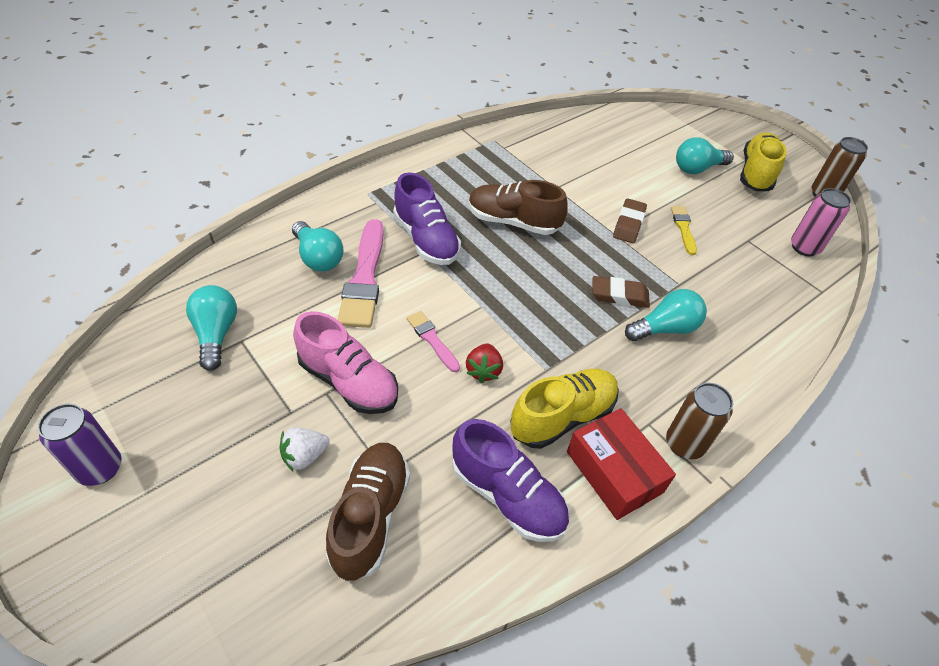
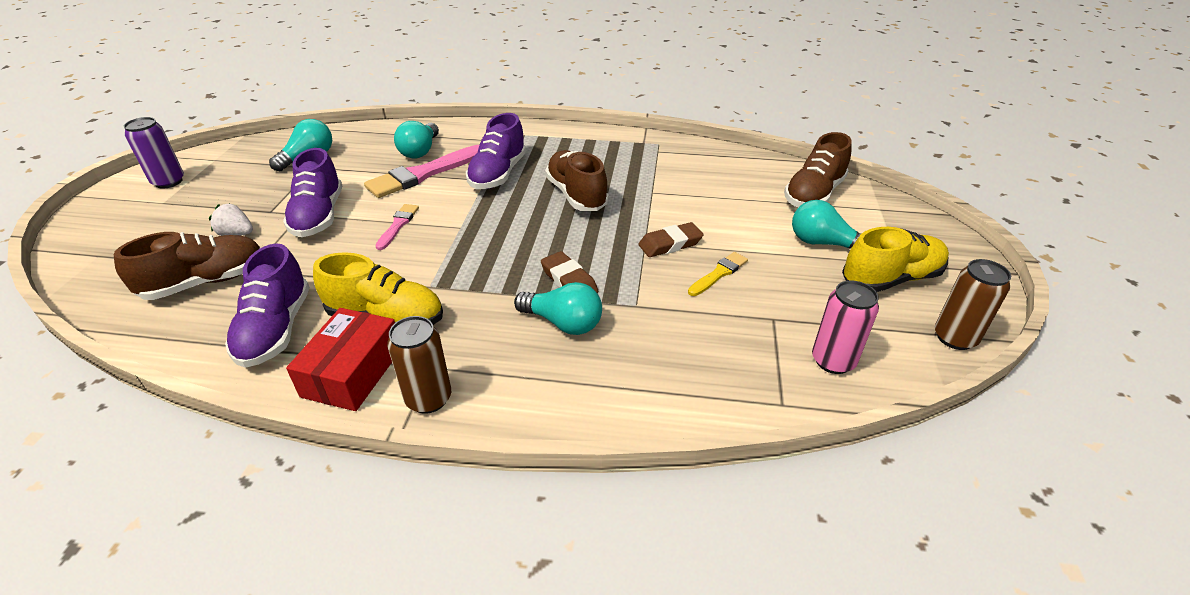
camera: 50 degrees right, 10 degrees down
pink shoe [293,311,398,414] -> purple shoe [283,148,342,237]
red strawberry [466,343,503,383] -> none
none -> brown shoe [784,132,852,207]

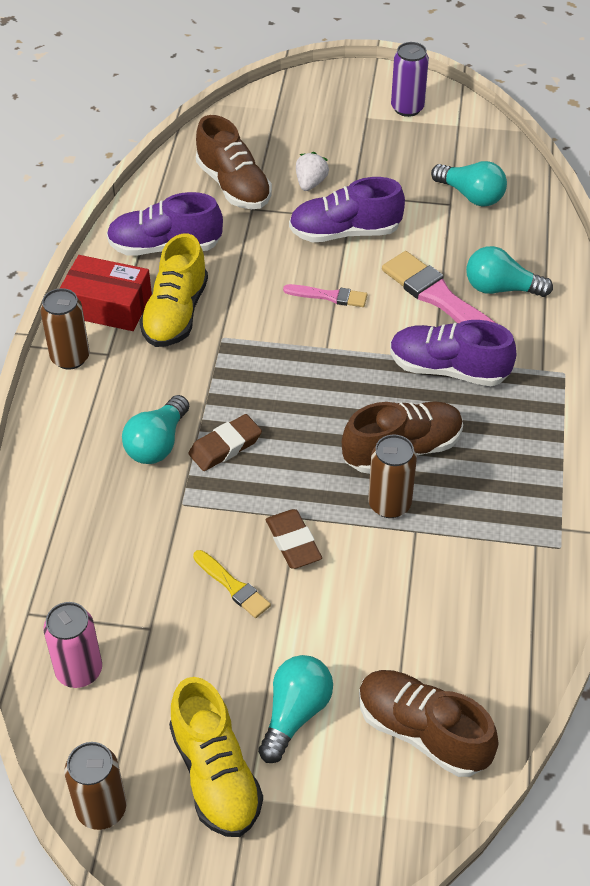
camera: 90 degrees right, 10 degrees up
none -> brown can [368,435,417,518]

